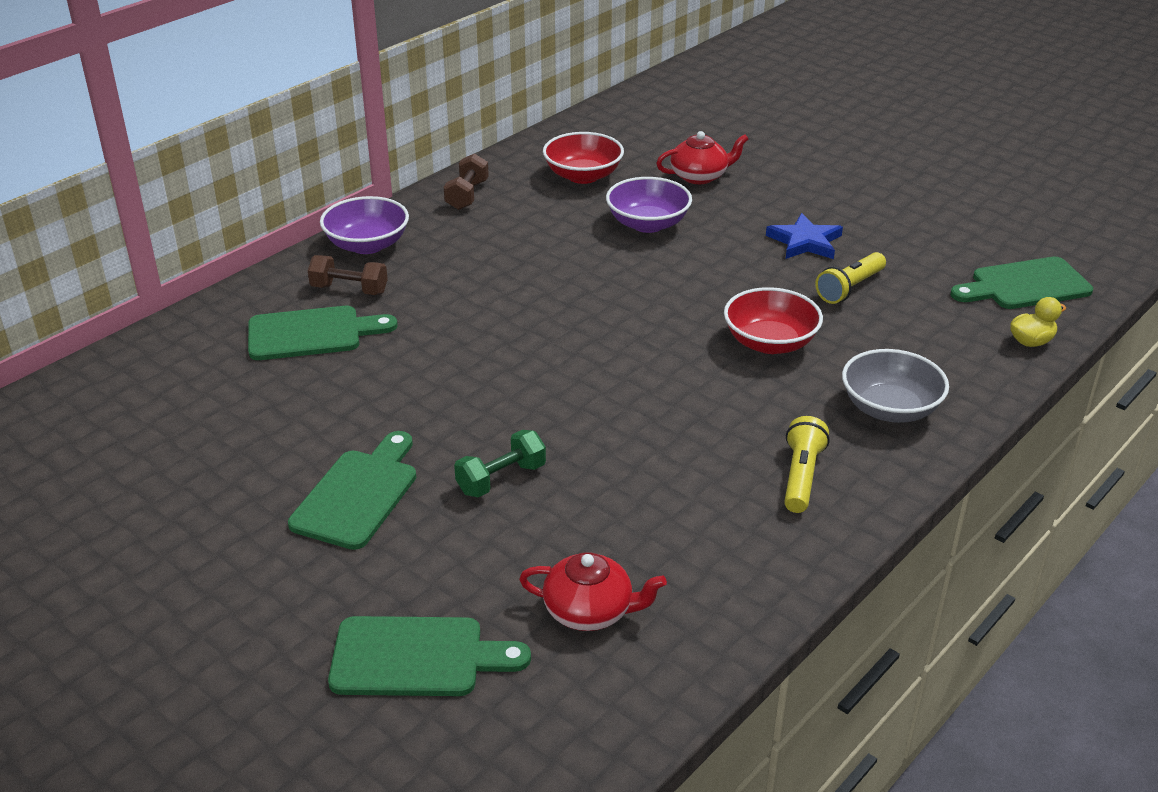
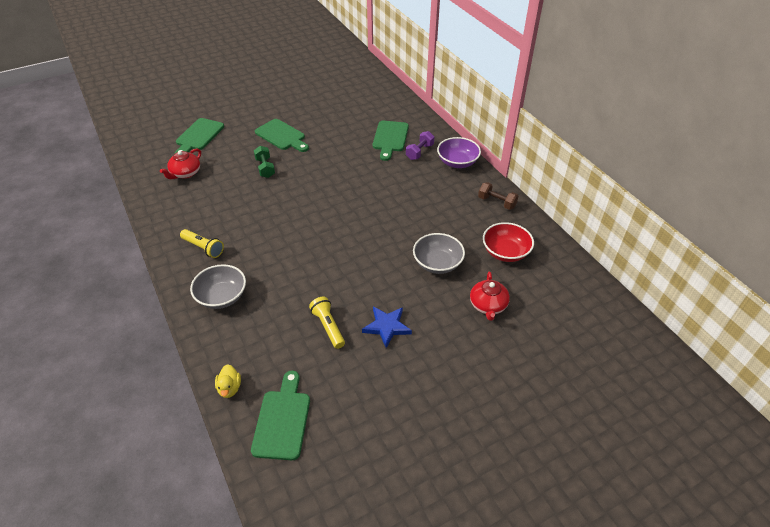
camera: 110 degrees right, 10 degrees up
brown dumbbell [308,255,388,295] -> purple dumbbell [406,131,434,160]
purple bowl [606,177,692,233] -> grey bowl [413,233,465,274]
red bowl [724,287,823,354] -> none

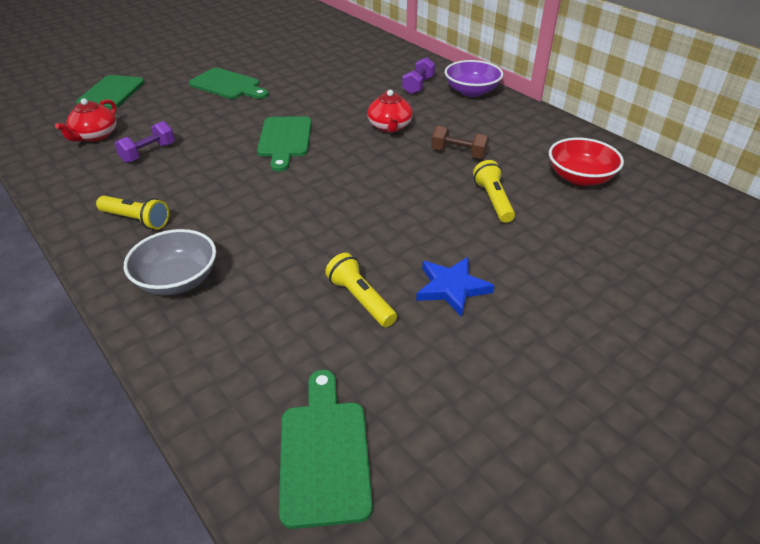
camera: 10 degrees left, 5 degrees down
yellow duck [215,364,241,398] -> none
green dumbbell [254,146,275,178] -> none
green cutting board [373,121,409,161] -> green cutting board moved to [257,116,312,172]
grey bowl [413,233,465,274] -> yellow flashlight [473,160,515,223]
red teapot [470,272,510,321] -> red teapot moved to [367,90,413,133]
brown dumbbell [478,182,518,210] -> brown dumbbell moved to [431,126,489,159]
none -> purple dumbbell [115,121,175,163]

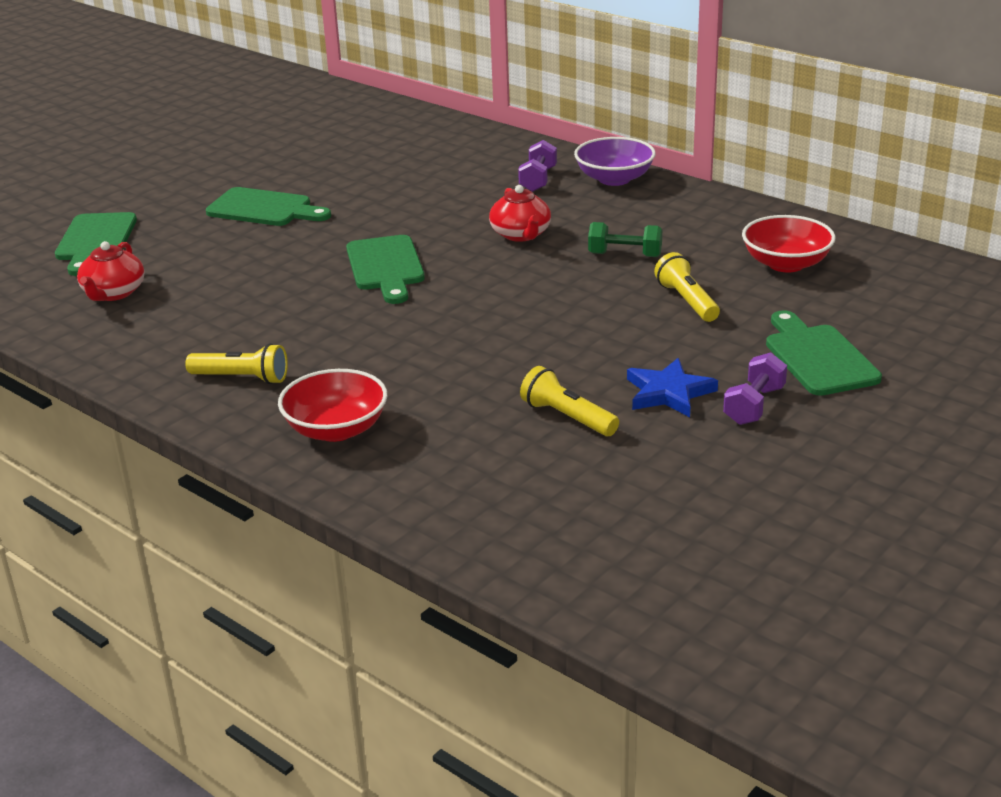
camera: 10 degrees left, 10 degrees down
purple dumbbell [115,121,175,163] -> purple dumbbell moved to [723,353,787,425]
grey bowl [124,229,216,295] -> red bowl [278,369,387,442]
green cutting board [279,370,373,529] -> green cutting board moved to [766,310,882,396]
brown dumbbell [431,126,489,159] -> green dumbbell [588,222,662,257]

